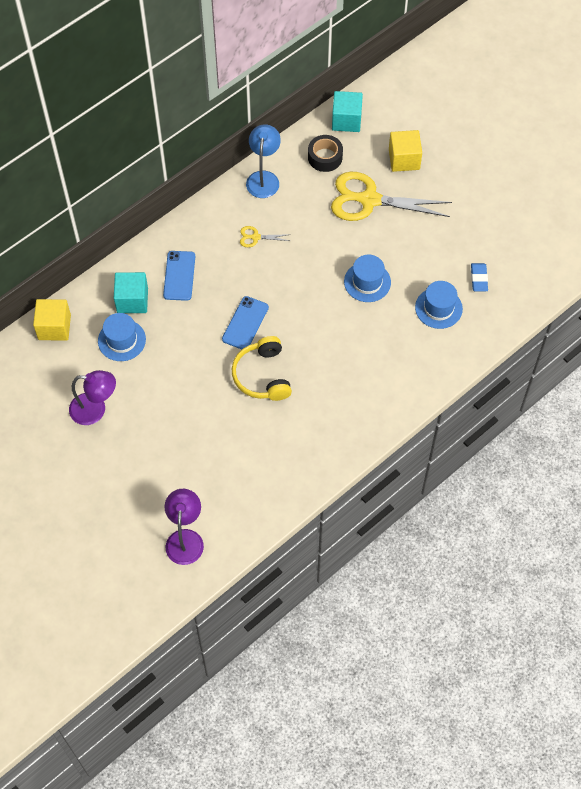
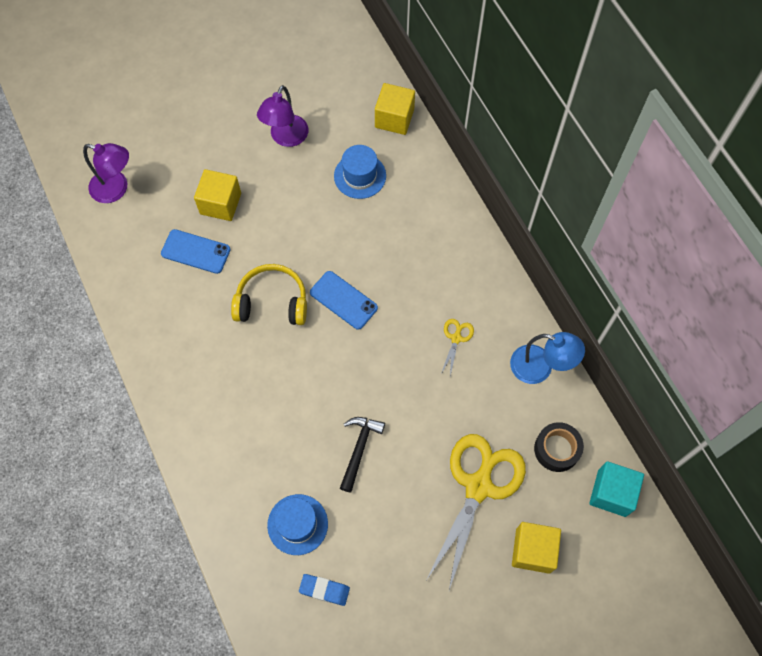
camera: 105 degrees right, 5 degrees up
turquoise cube [114,272,148,313] -> none
blue phone [163,251,195,301] -> blue phone moved to [161,229,231,274]
blue hat [344,255,391,302] -> black hammer [340,417,385,493]
none -> yellow cube [194,169,241,221]

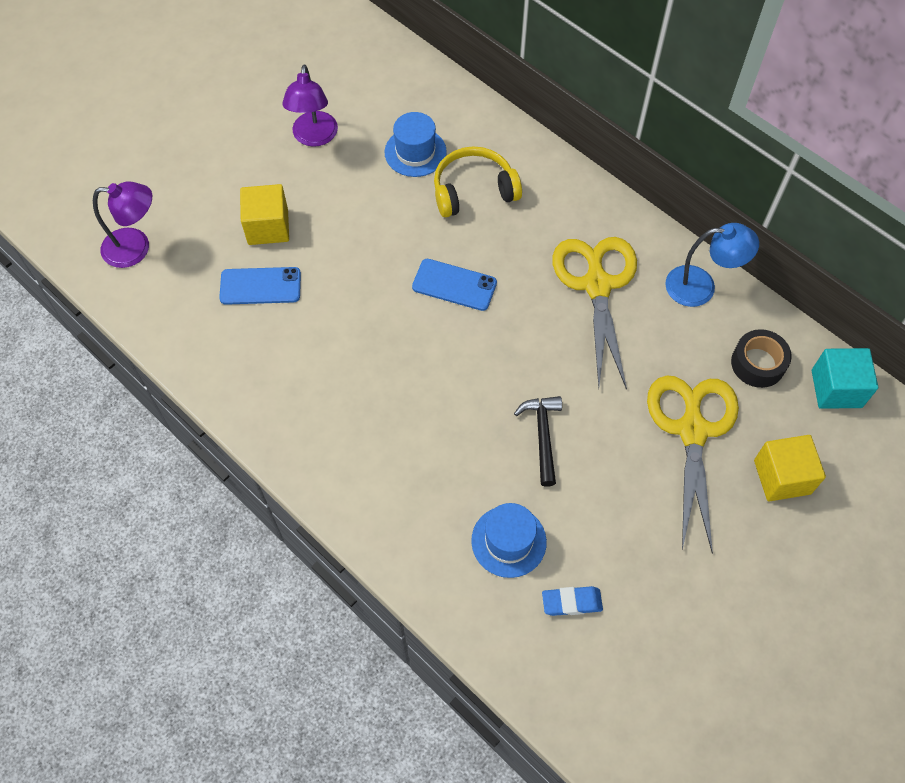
camera: 20 degrees left, 5 degrees down
yellow headphones [231,264,307,325] -> yellow headphones moved to [434,146,522,217]
yellow cube [375,83,415,135] -> none
yellow scissors [441,319,474,376] -> yellow scissors [552,237,637,390], size x2.37

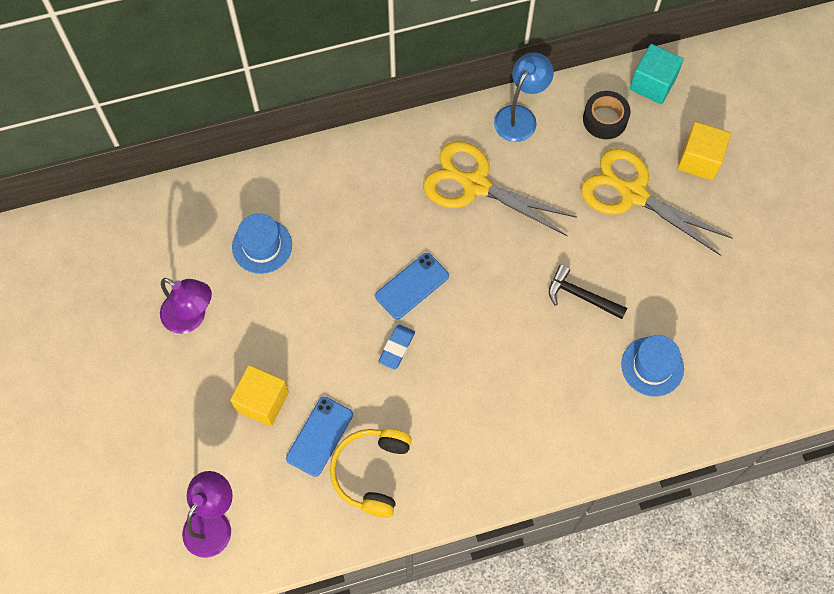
camera: 60 degrees left, 5 degrees up
yellow headphones [434,146,522,217] -> yellow headphones moved to [330,428,412,518]
blue eraser [542,586,603,616] -> blue eraser moved to [378,324,415,370]

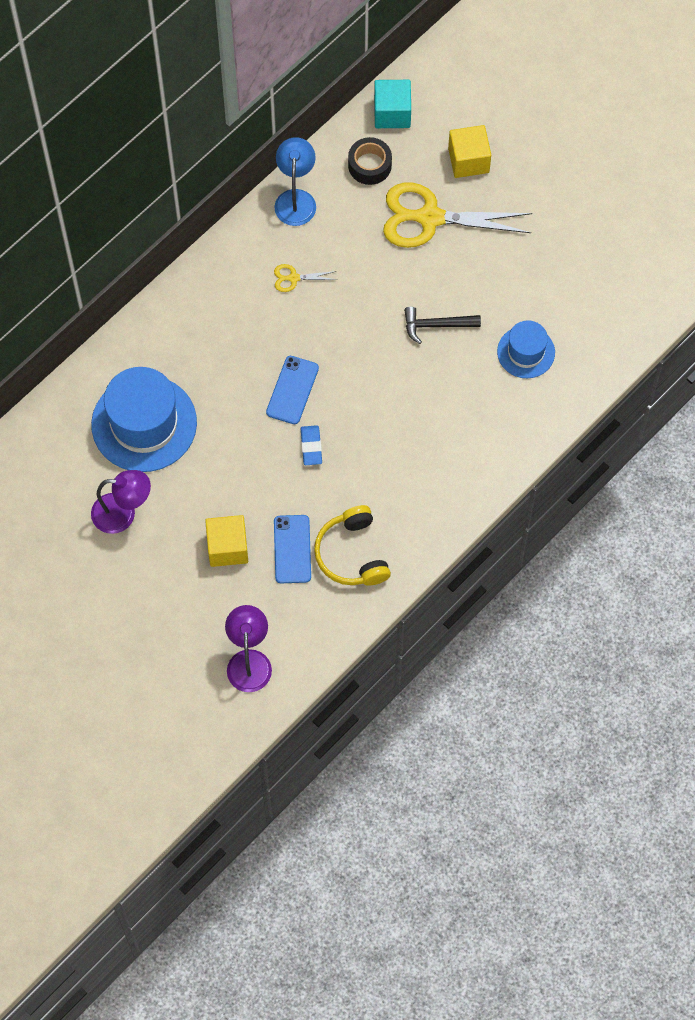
camera: 30 degrees left, 0 degrees up
blue hat [232,213,292,274] -> blue hat [91,367,197,472], size x1.80
yellow scissors [423,141,577,236] -> yellow scissors [274,264,337,292], size x0.42

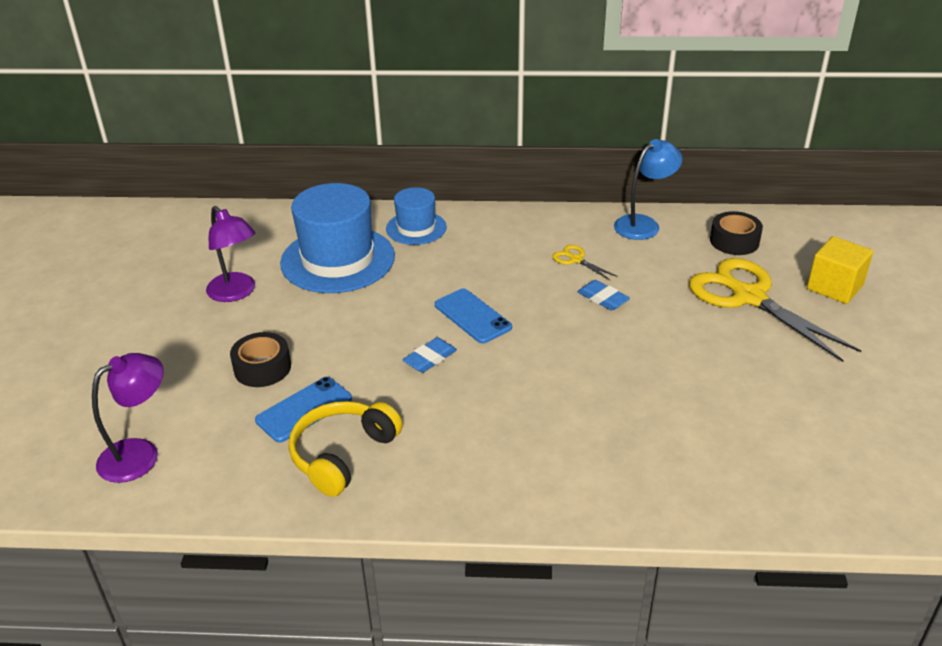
camera: 50 degrees right, 30 degrees down
yellow cube [205,515,248,567] -> black tape [230,332,291,387]
blue phone [266,356,319,424] -> blue phone turned 75 degrees clockwise [435,289,512,344]
turquoise cube [374,80,411,128] -> none
black hammer [404,307,481,344] -> none
blue hat [497,320,555,378] -> blue hat moved to [386,187,447,245]
none -> blue eraser [577,280,630,311]

